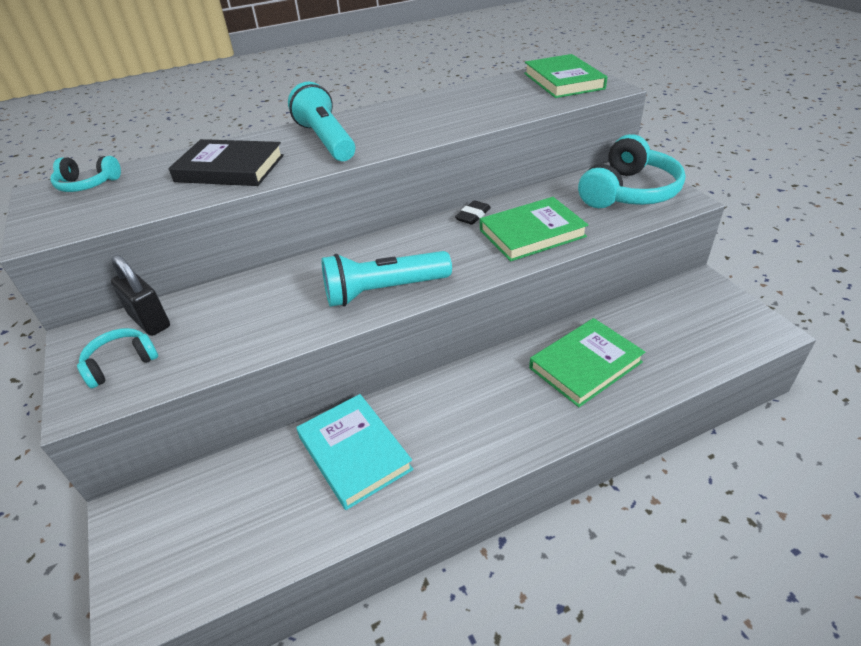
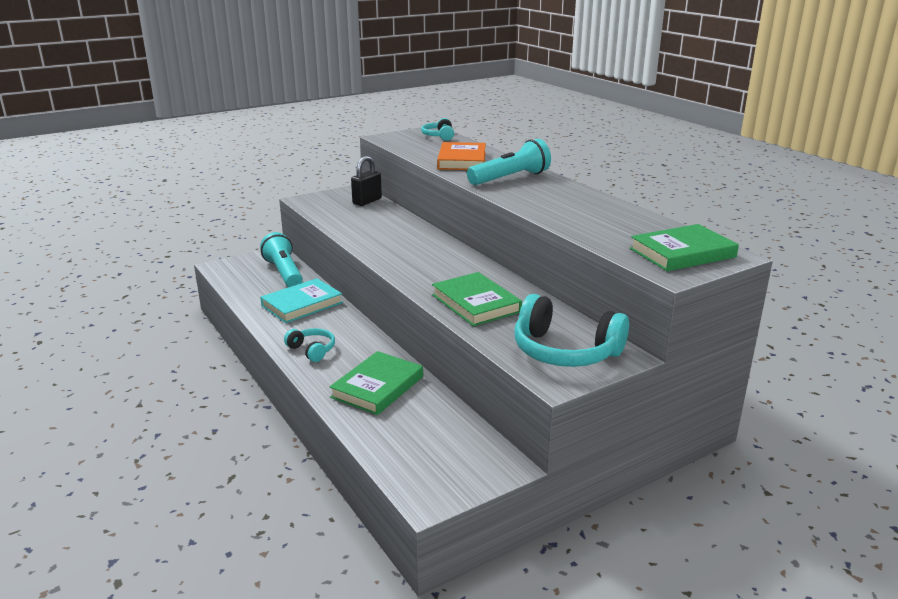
camera: 80 degrees right, 15 degrees down
turquoise headphones [77,328,158,388] -> turquoise headphones moved to [284,328,335,362]
black book [168,139,284,186] -> orange book [437,142,486,170]
turquoise flashlight [321,251,452,307] -> turquoise flashlight moved to [260,232,303,287]
black eraser [455,200,491,225] -> none
green book [529,318,645,407] -> green book turned 75 degrees clockwise [330,351,423,415]

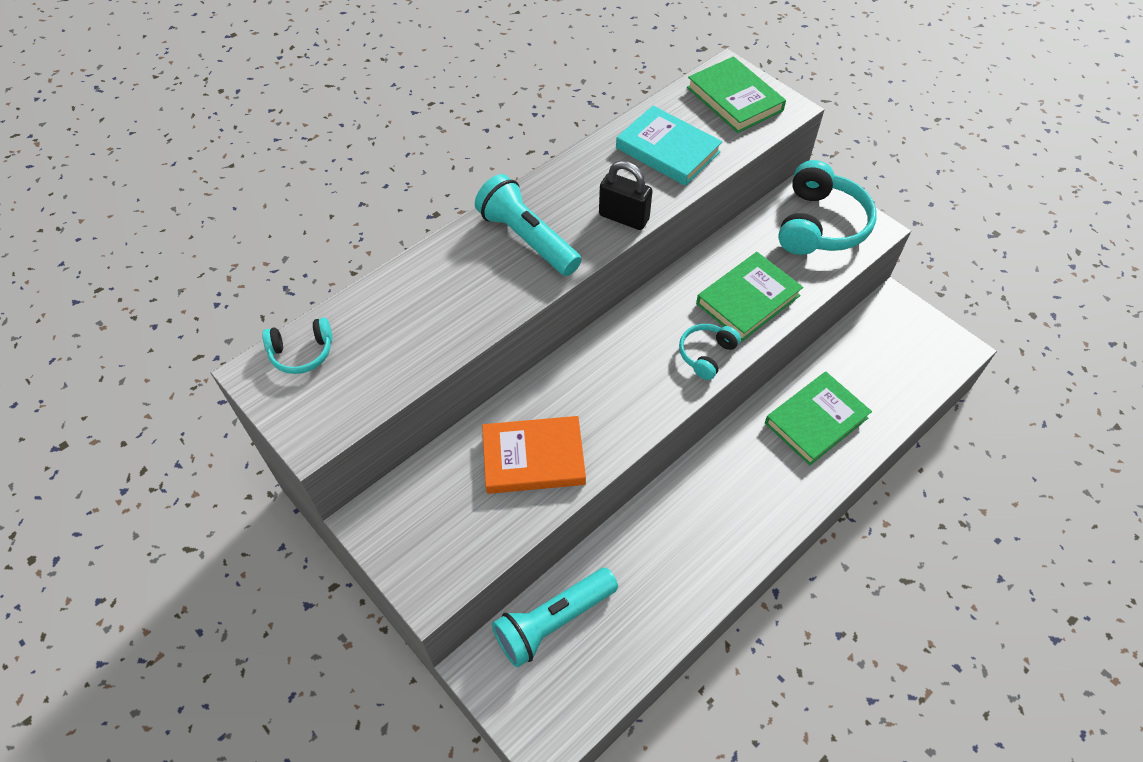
camera: 100 degrees left, 30 degrees up
turquoise book [260,278,343,323] -> turquoise book moved to [616,106,722,186]
turquoise headphones [284,328,335,362] -> turquoise headphones moved to [679,324,741,380]
green book [330,351,423,415] -> green book turned 60 degrees counterclockwise [765,372,872,465]
black padlock [351,156,382,206] -> black padlock moved to [599,161,652,230]
orange book [437,142,486,170] -> orange book moved to [482,416,586,494]

